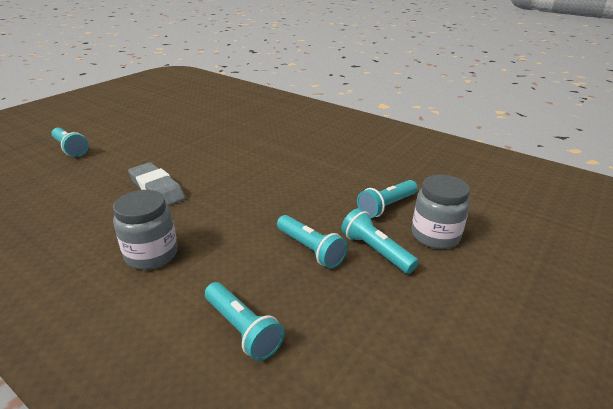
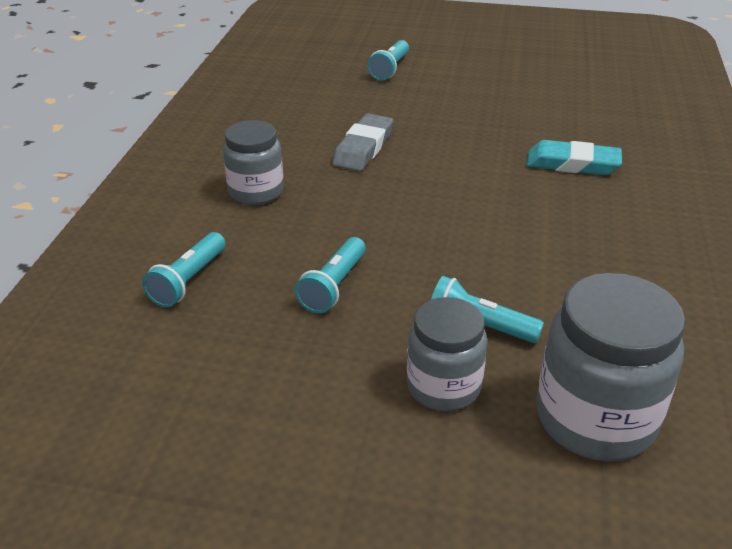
camera: 65 degrees right, 5 degrees up
turquoise flashlight [341,208,419,274] -> none
none -> turquoise eraser [527,140,622,175]
none -> grey jar [537,273,685,461]

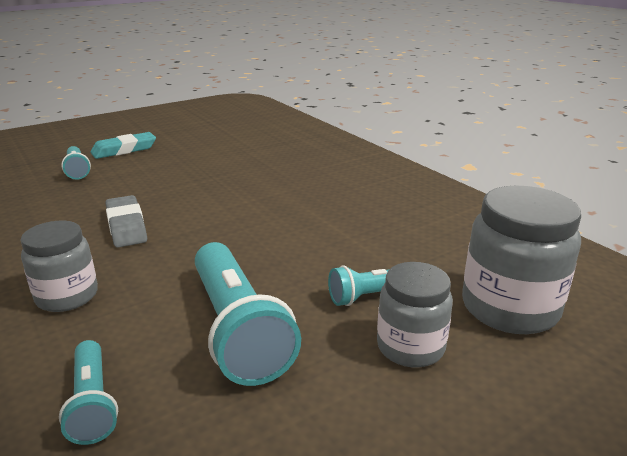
camera: 45 degrees left, 10 degrees down
turquoise flashlight [295,237,366,313] -> turquoise flashlight [195,242,301,386], size x1.86
turquoise eraser [527,140,622,175] -> turquoise eraser moved to [90,132,156,159]

